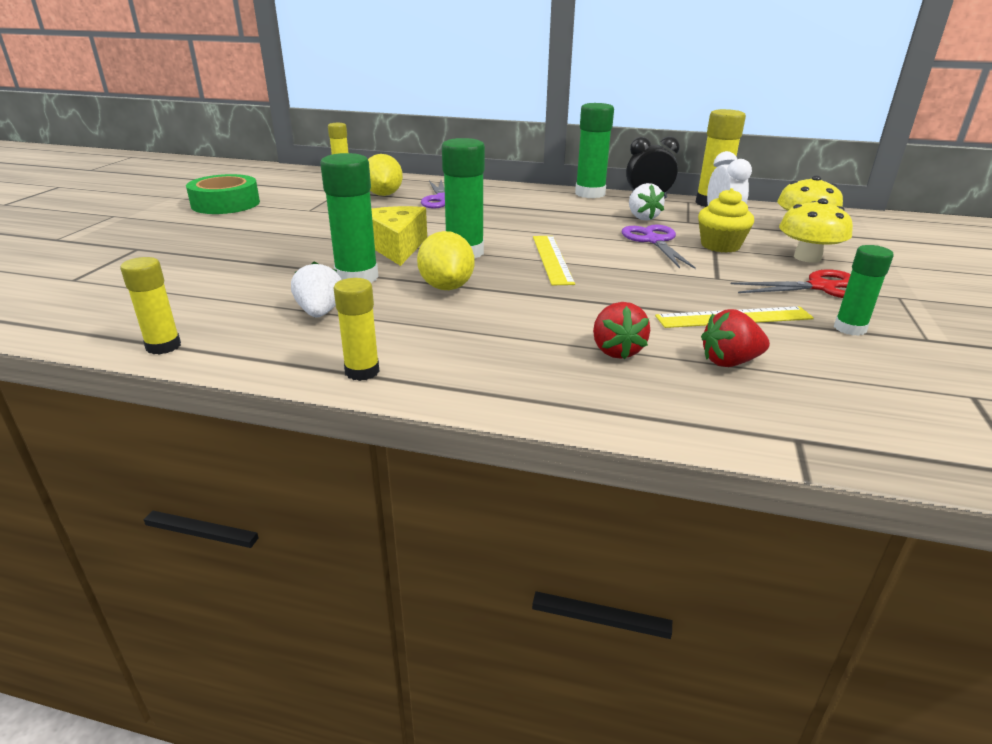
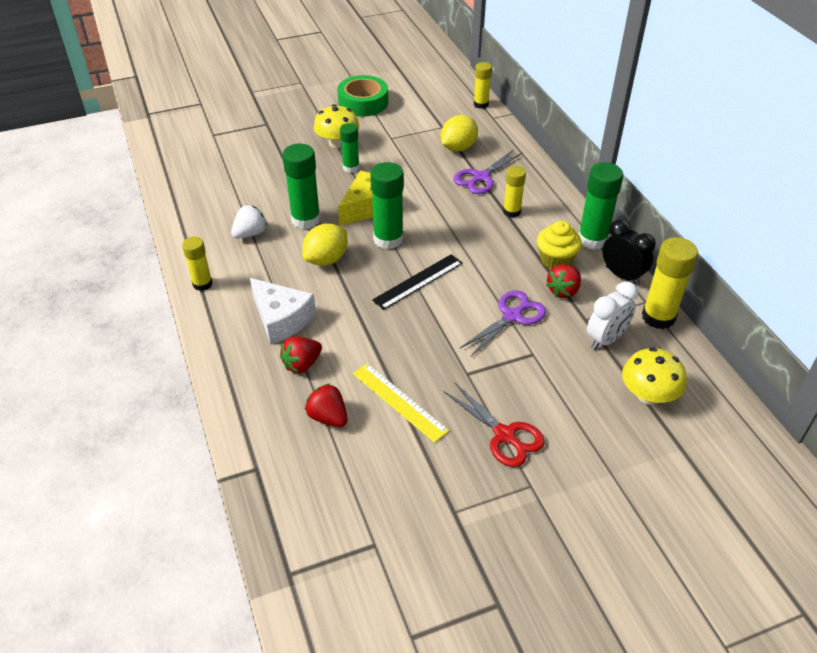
camera: 55 degrees right, 15 degrees up
yellow glue stick [120,257,181,355] -> yellow glue stick moved to [503,166,526,217]
yellow ruler [533,236,575,285] -> black ruler [372,254,463,310]
white strawberry [629,183,665,221] -> red strawberry [546,264,581,298]
yellow cupcake [698,188,754,253] -> yellow cupcake moved to [537,221,582,269]
yellow mushroom [779,198,853,263] -> yellow mushroom moved to [314,104,359,148]
green glue stick [834,245,894,336] -> green glue stick moved to [340,123,360,173]
none -> white cheese [250,278,316,345]

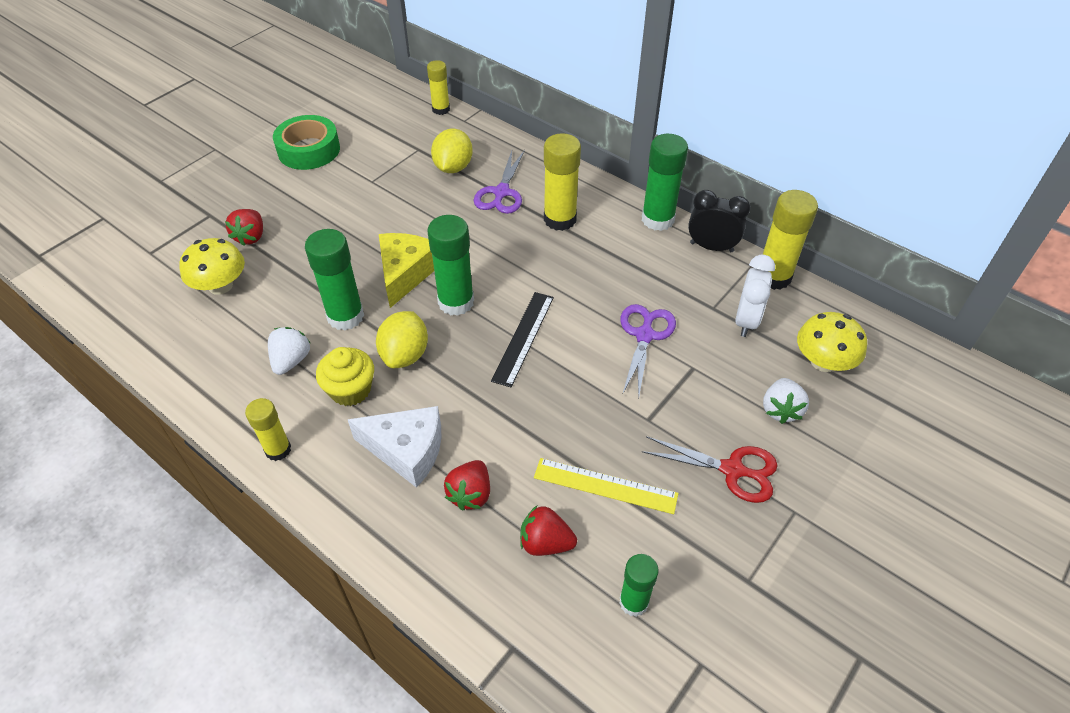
camera: 30 degrees left, 5 degrees up
yellow mushroom [314,104,359,148] -> yellow mushroom moved to [179,238,245,295]
green glue stick [340,123,360,173] -> green glue stick moved to [619,554,659,617]
yellow glue stick [503,166,526,217] -> yellow glue stick [544,133,581,231], size x1.62
yellow cupcake [537,221,582,269] -> yellow cupcake moved to [316,347,374,406]
red strawberry [546,264,581,298] -> red strawberry moved to [225,209,263,246]
none -> white strawberry [763,378,809,424]

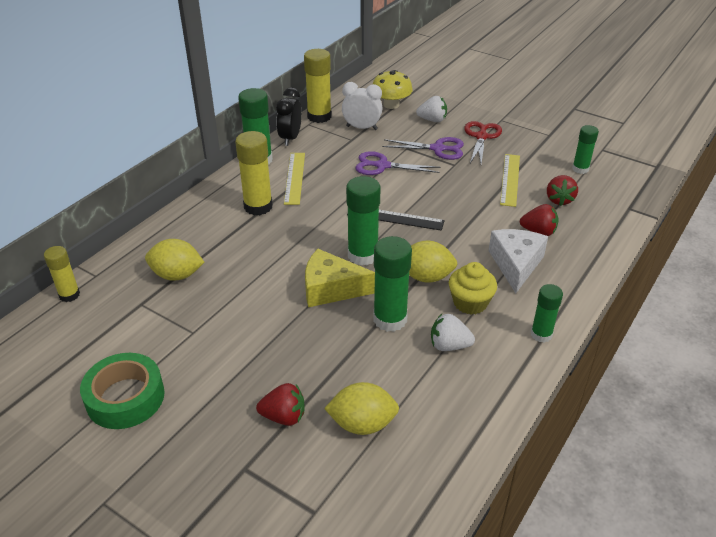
camera: 95 degrees left, 10 degrees down
yellow mushroom [179,238,245,295] -> yellow lemon [324,382,399,435]
yellow glue stick [245,398,291,461] -> green glue stick [531,284,563,342]
purple scissors [474,150,525,214] -> purple scissors moved to [382,137,464,160]
none -> yellow ruler [284,153,305,205]

